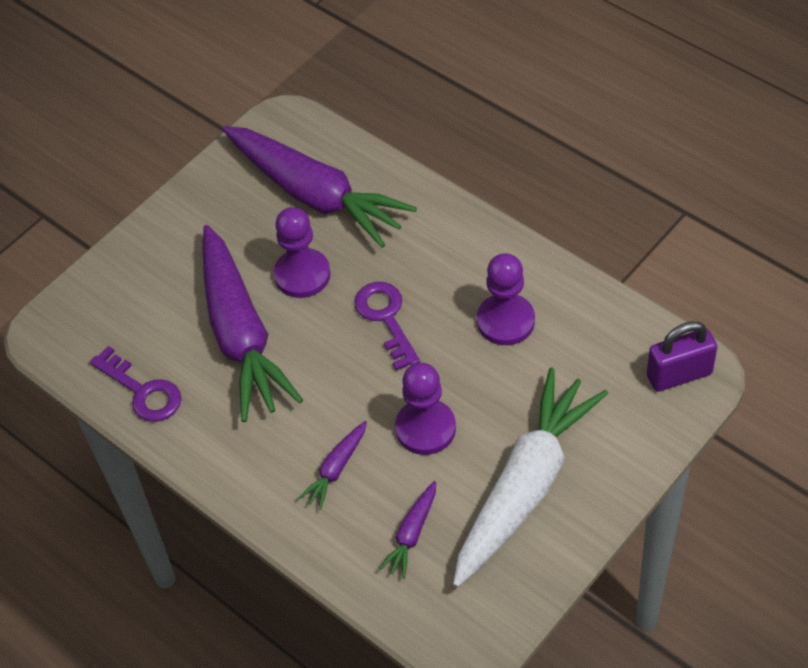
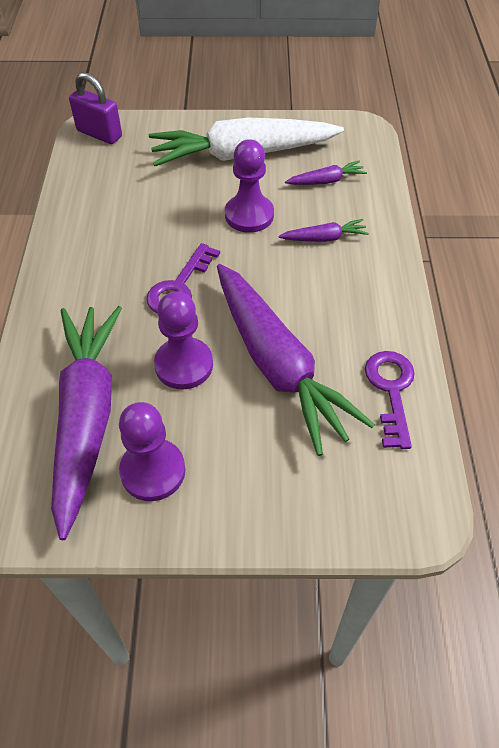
camera: 135 degrees left, 0 degrees up
purple carrot [202,225,303,422] -> purple carrot turned 120 degrees clockwise [217,264,375,456]
purple pawn [477,253,535,345] -> purple pawn moved to [119,402,185,501]

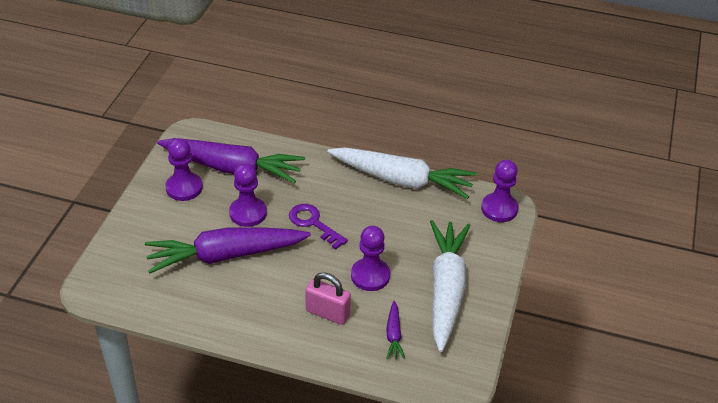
camera: 105 degrees right, 10 degrees down
purple padlock [69,72,122,144] -> purple pawn [481,159,519,222]
purple carrot [278,219,369,242] -> pink padlock [305,272,351,325]
purple key [365,351,415,449] -> none
none -> white carrot [327,147,477,199]

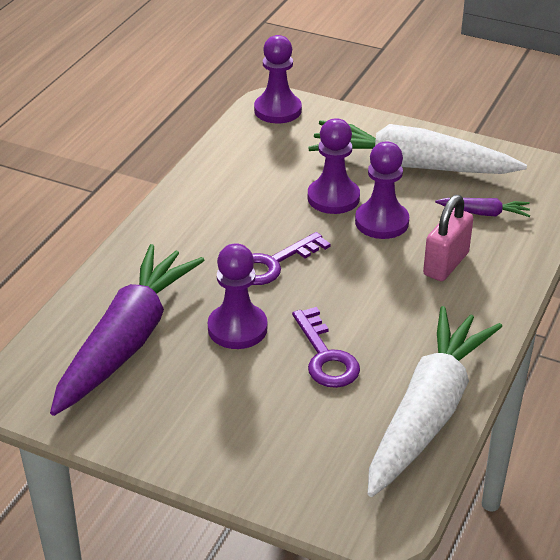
camera: 80 degrees left, 5 degrees down
purple carrot [145,227,311,274] -> purple key [292,307,360,388]
purple pawn [165,138,202,201] -> purple pawn moved to [308,118,360,214]
white carrot [327,147,477,199] -> white carrot moved to [368,306,502,497]

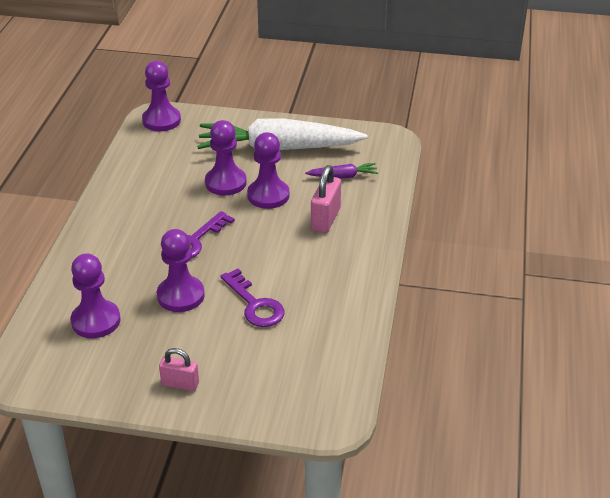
camera: 15 degrees left, 0 degrees up
purple carrot [50,244,204,416] -> purple pawn [71,253,121,338]
white carrot [368,306,502,497] -> none
none -> pink padlock [159,348,199,391]

